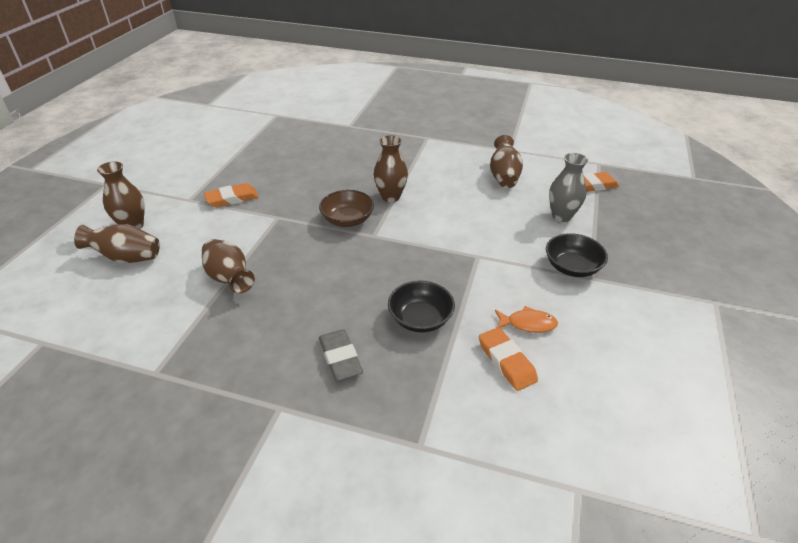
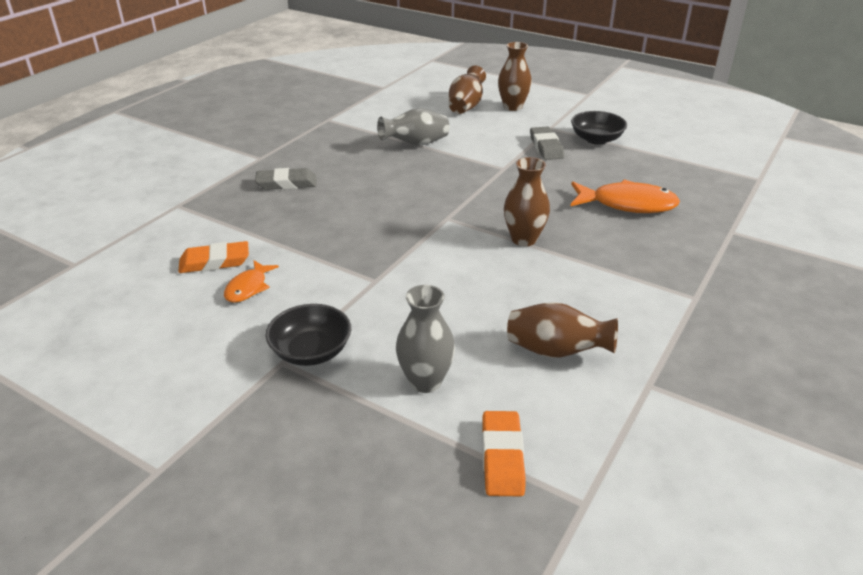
camera: 105 degrees right, 5 degrees down
brown vase [202,239,255,293] -> grey vase [377,108,449,146]
orange eraser [204,183,259,207] -> grey eraser [530,127,564,160]
brown bowl [319,190,374,227] -> none
black bowl [388,280,455,332] -> black bowl moved to [571,111,627,145]
none -> orange fish [571,179,680,213]

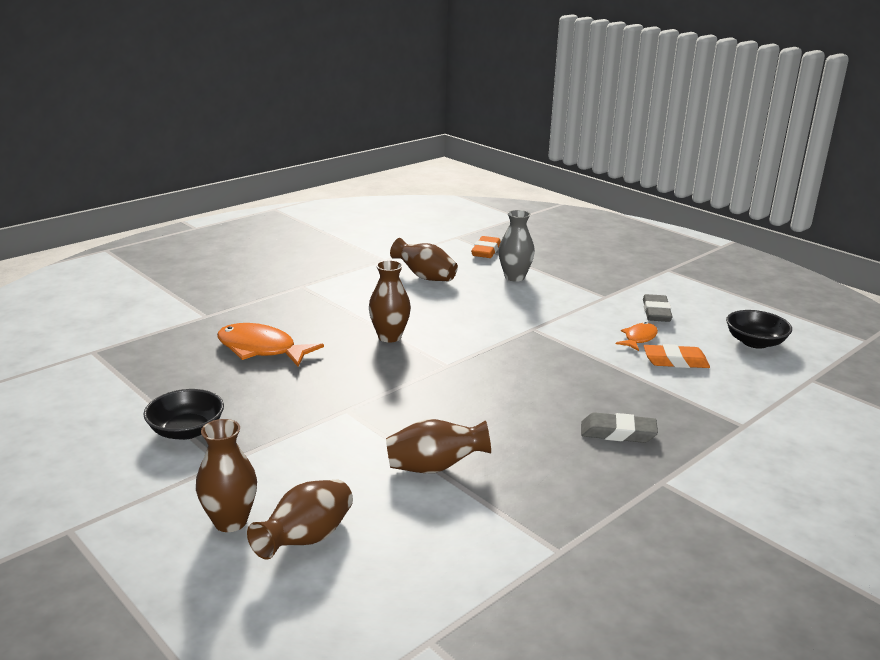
camera: 165 degrees left, 10 degrees down
black bowl [266,304,351,366] -> black bowl moved to [726,310,792,349]
grey vase [377,108,449,146] -> brown vase [386,419,491,473]
grey eraser [530,127,564,160] -> grey eraser moved to [643,294,672,322]

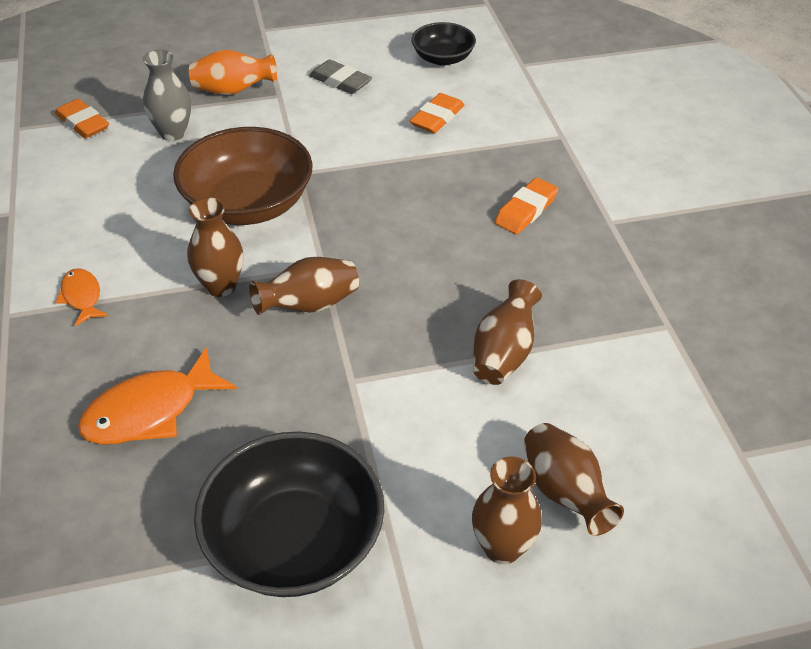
camera: 60 degrees left, 20 degrees up
black bowl [143,389,224,440] -> black bowl [194,431,385,597], size x1.78
brown vase [390,238,458,281] -> brown vase moved to [249,257,359,315]
grey eraser [581,412,658,443] -> orange eraser [495,177,558,234]
orange fish [616,322,658,351] -> orange fish moved to [55,268,108,326]
none -> brown bowl [173,127,313,225]
none -> orange vase [189,50,277,95]

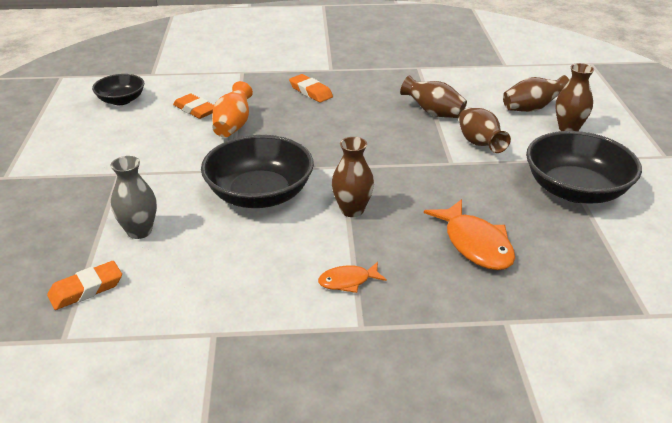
camera: 80 degrees left, 10 degrees down
brown bowl [173,127,313,225] -> black bowl [201,135,314,208]
orange vase [189,50,277,95] -> orange vase moved to [212,81,253,137]
brown vase [249,257,359,315] -> brown vase moved to [459,108,511,153]
grey eraser [309,59,372,94] -> none

